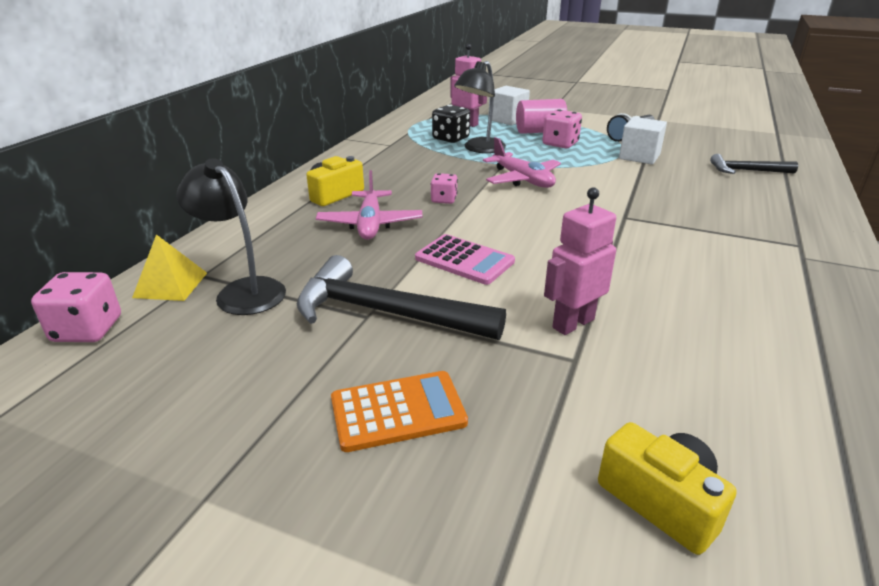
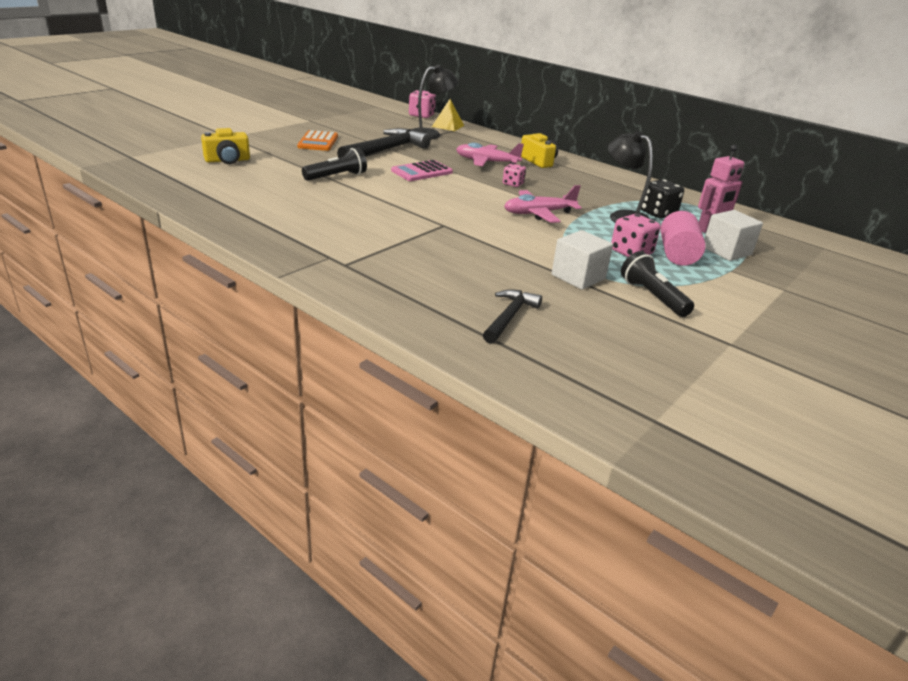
camera: 105 degrees right, 0 degrees up
pink robot [544,187,616,335] -> black flashlight [302,148,367,181]

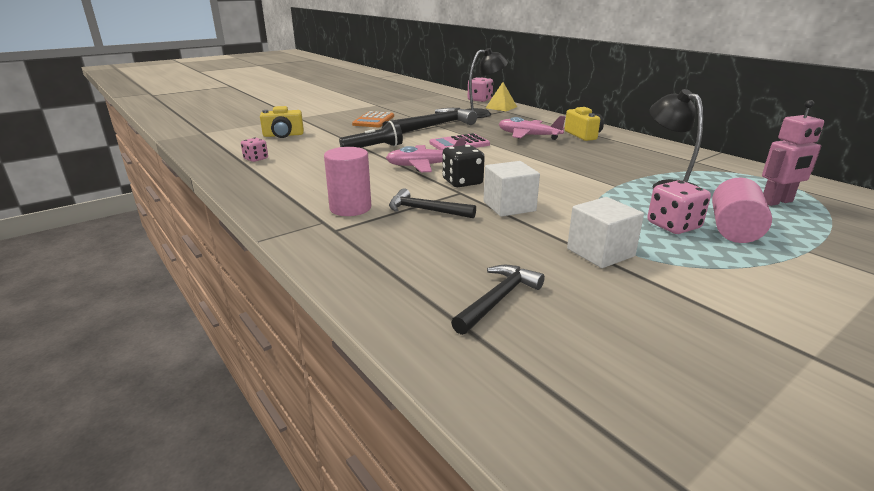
camera: 15 degrees right, 5 degrees down
pink dice [503,163,526,187] -> pink dice moved to [241,138,268,162]
pink plane [504,185,582,223] -> pink plane moved to [386,138,466,172]
black flashlight [621,251,694,317] -> none
black dice [641,179,684,218] -> black dice moved to [442,145,485,187]
white cube [704,210,763,261] -> white cube moved to [483,161,540,217]
none -> pink cylinder [324,147,371,216]
none -> black hammer [389,188,476,218]

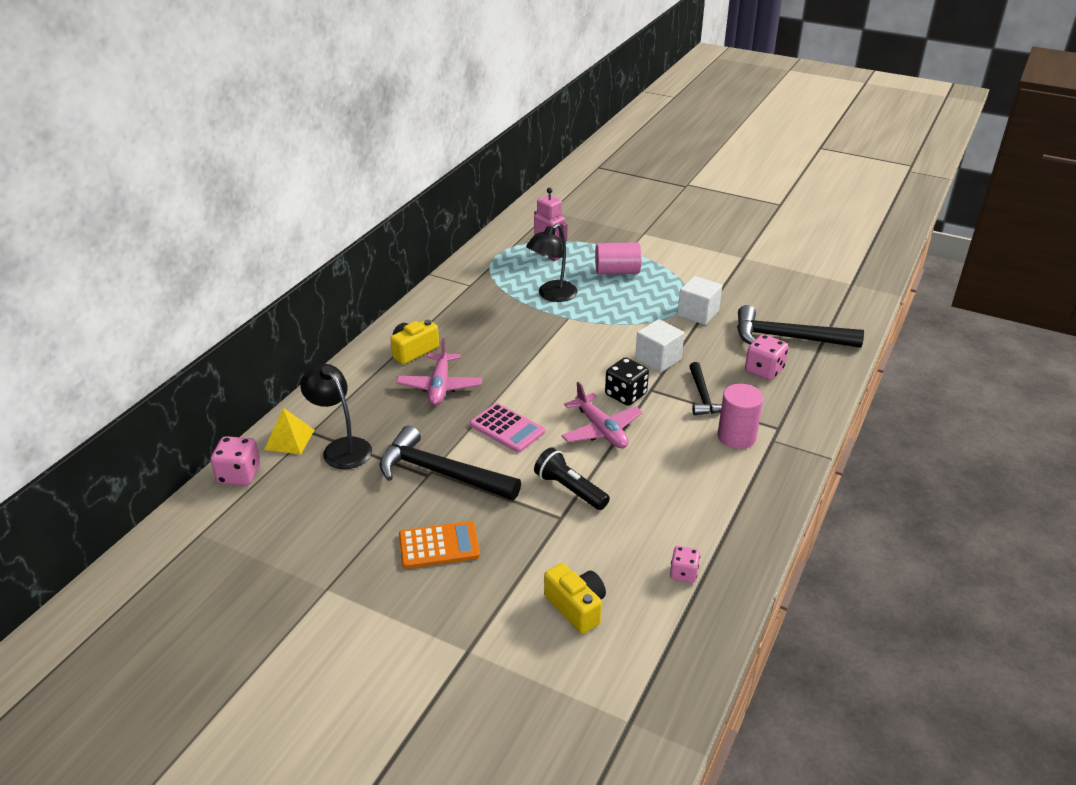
camera: 115 degrees left, 10 degrees up
black hammer [451,265,545,335] -> black hammer [737,305,864,348], size x1.73
pink dice [647,180,711,234] -> pink dice moved to [745,334,788,380]

